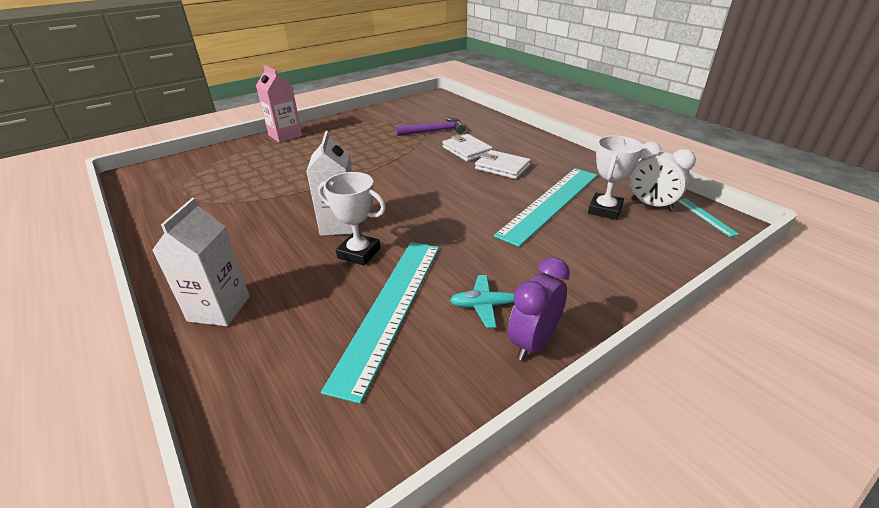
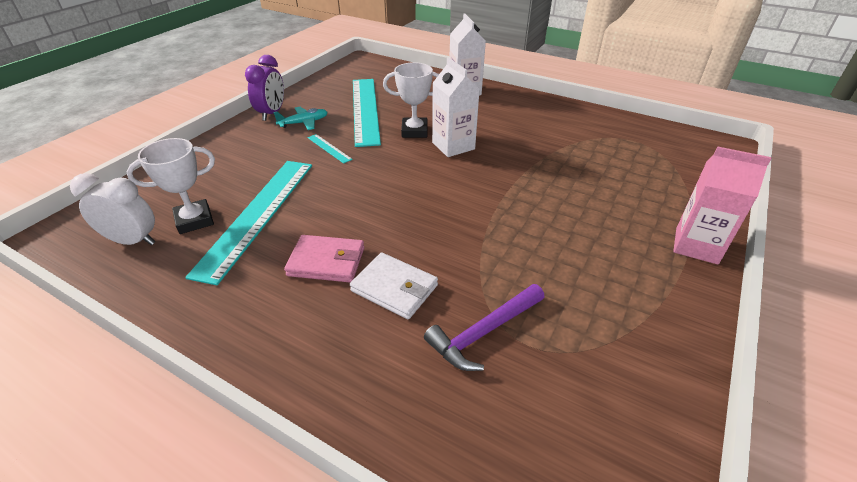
camera: 155 degrees right, 5 degrees up
white wallet [475,150,531,179] -> pink wallet [284,235,364,282]
white trophy [588,135,643,220] -> white trophy turned 60 degrees clockwise [126,138,215,234]
turquoise ruler [678,198,739,237] -> turquoise ruler moved to [307,134,353,164]

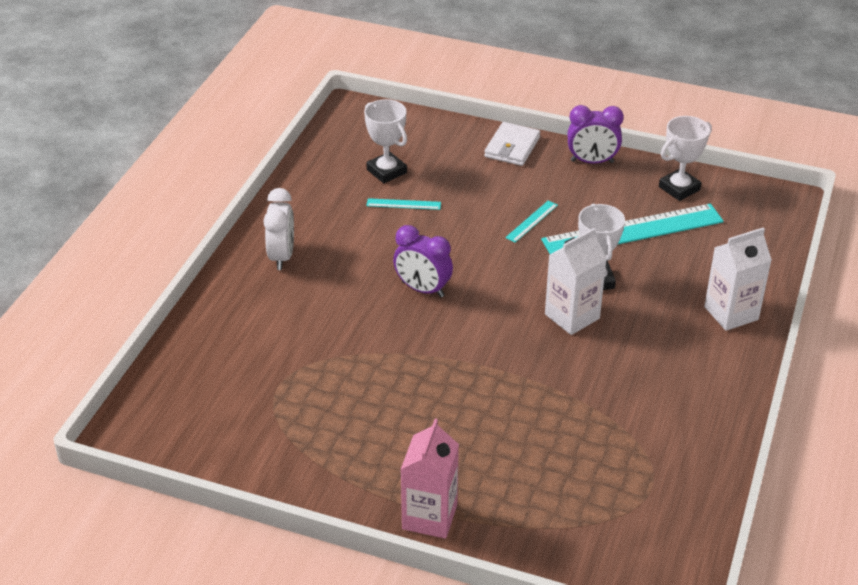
camera: 80 degrees right, 0 degrees up
white clock [70,173,155,245] -> white clock moved to [263,188,294,270]
turquoise ruler [185,161,312,285] -> turquoise ruler [366,198,441,210], size x0.41
turquoise plane [273,107,328,130] -> none
pink wallet [284,235,364,282] -> none
white wallet [350,252,438,319] -> white wallet moved to [484,122,540,166]
purple hammer [424,284,545,371] -> none
none -> purple clock [393,225,453,297]
none -> white trophy [659,116,712,201]

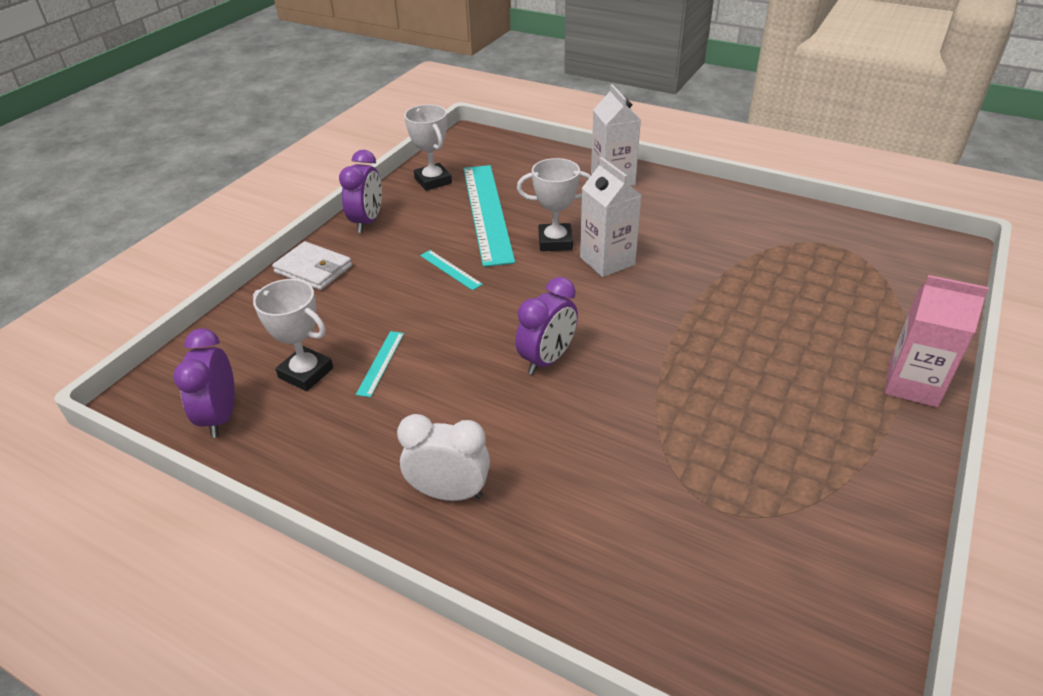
camera: 80 degrees left, 0 degrees up
white trophy [364,99,407,183] -> white trophy turned 60 degrees clockwise [253,279,333,391]
none -> purple clock [173,328,235,438]

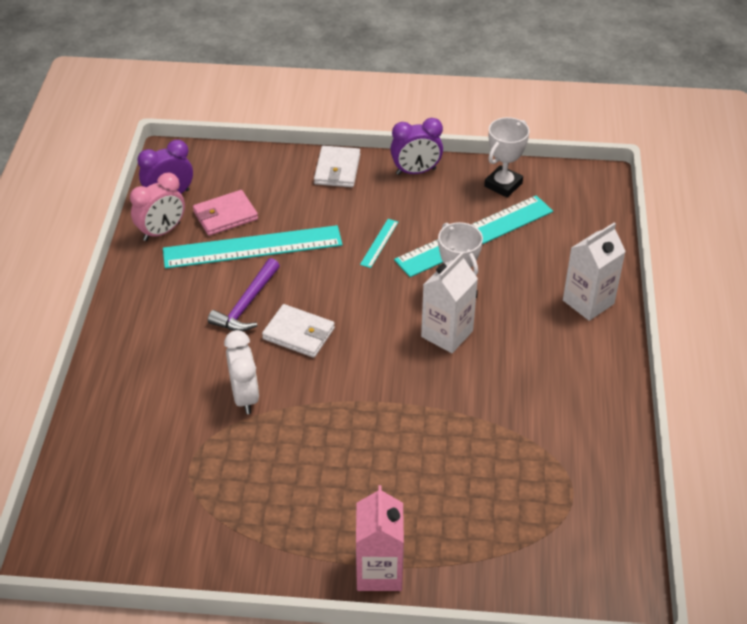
camera: 65 degrees right, 5 degrees up
white trophy [253,279,333,391] -> pink wallet [193,190,258,236]
turquoise ruler [356,331,404,397] -> turquoise ruler [163,225,342,269], size x2.45
white clock [397,414,490,501] -> white clock moved to [224,330,259,414]
purple clock [516,277,578,375] -> white wallet [262,304,335,358]
none -> pink clock [130,173,185,241]
none -> purple hammer [208,258,280,332]

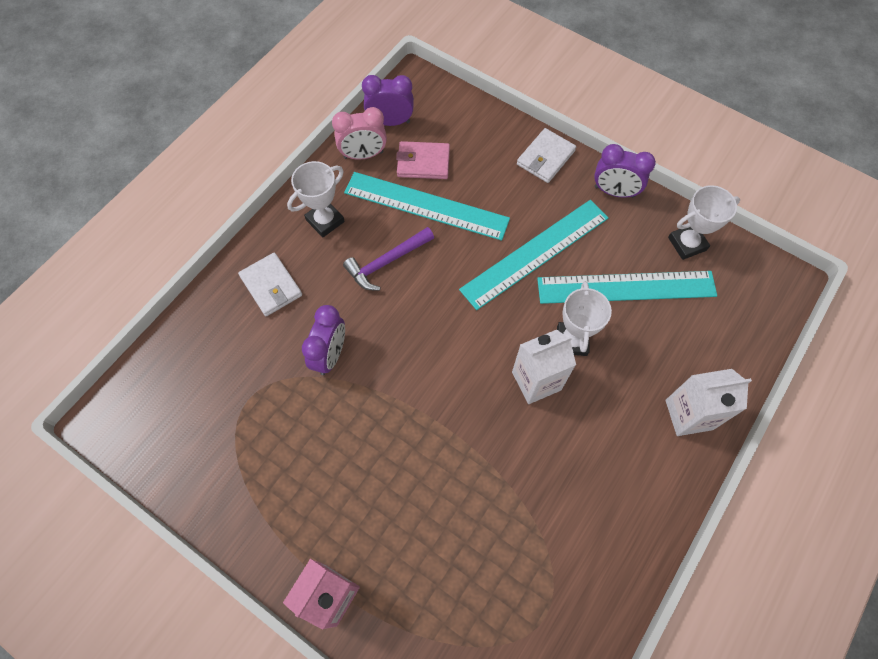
camera: 30 degrees right, 20 degrees up
white clock [224,330,259,414] -> purple clock [302,305,345,375]
white wallet [262,304,335,358] -> white wallet moved to [238,253,302,316]
turquoise ruler [360,219,398,268] -> turquoise ruler [459,200,608,310], size x2.45
none -> white trophy [287,161,345,237]

